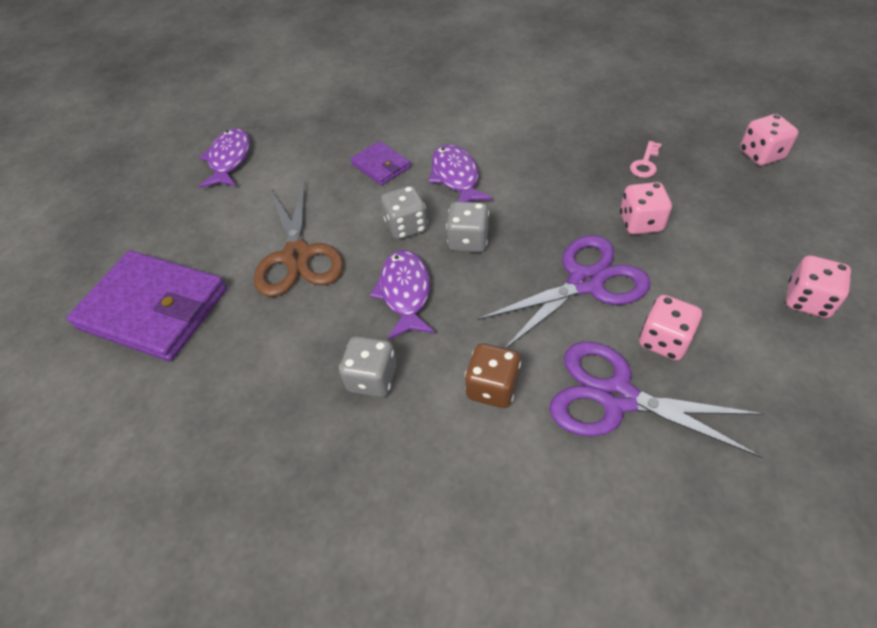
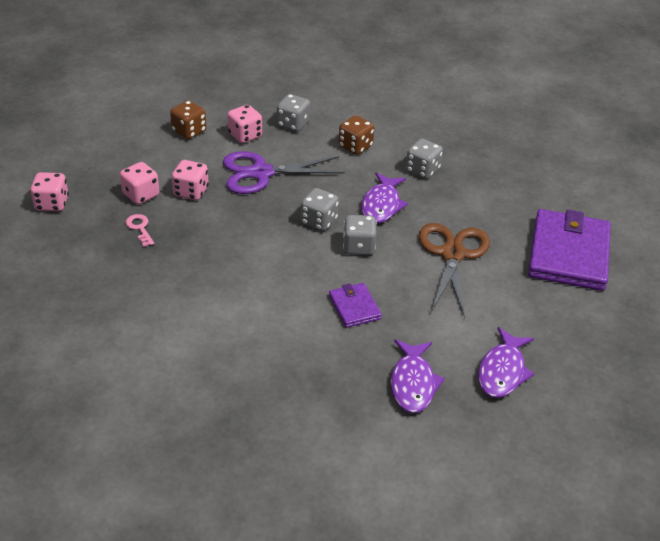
camera: 165 degrees left, 10 degrees down
purple wallet [67,250,227,361] -> purple wallet turned 60 degrees clockwise [528,209,611,291]
purple fish [428,144,493,202] -> purple fish moved to [391,339,445,413]
purple scissors [549,342,764,458] -> grey dice [277,94,310,132]
pink key [630,141,662,178] -> pink key turned 75 degrees counterclockwise [126,214,154,247]
pink dice [786,255,851,318] -> pink dice moved to [120,162,159,204]
none -> brown dice [170,100,206,139]

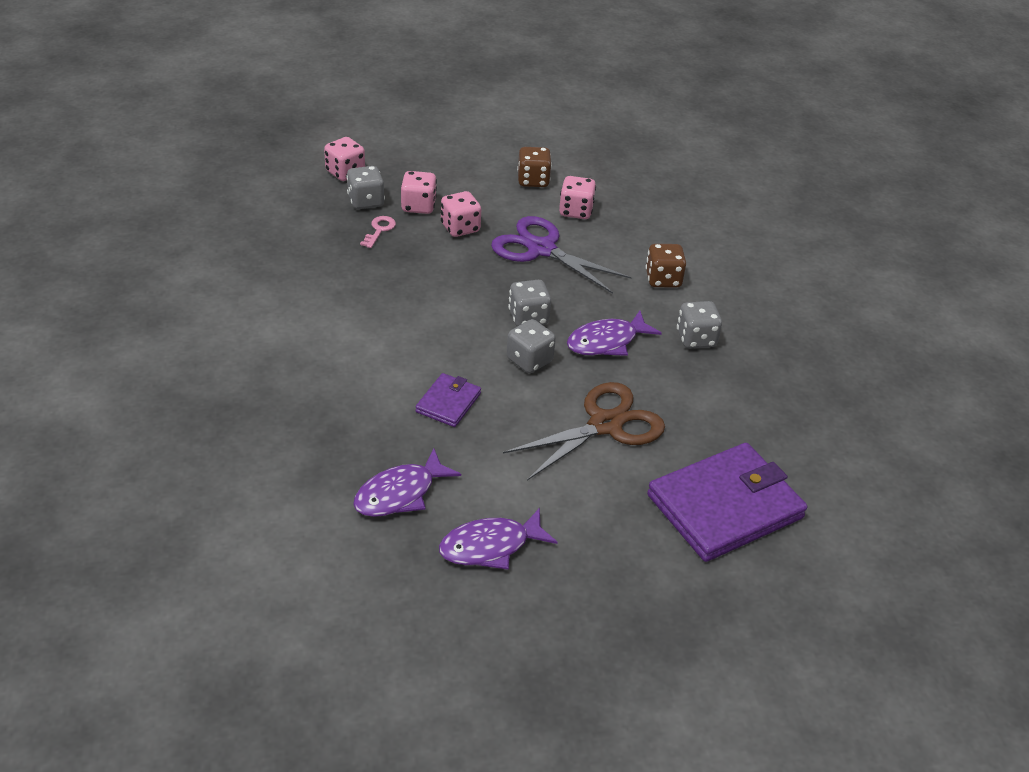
camera: 45 degrees right, 0 degrees up
grey dice [277,94,310,132] -> grey dice moved to [346,166,385,209]

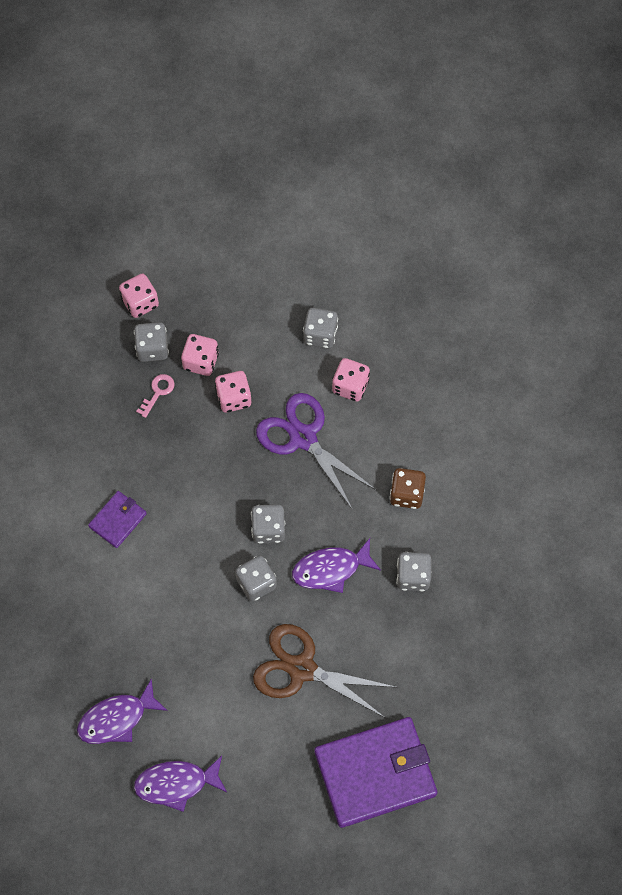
camera: 15 degrees right, 25 degrees up
purple wallet [415,373,481,427] -> purple wallet moved to [88,491,147,548]
brown scissors [503,382,665,481] -> brown scissors turned 135 degrees counterclockwise [253,624,395,718]
brown dice [517,147,552,187] -> grey dice [303,308,338,348]

